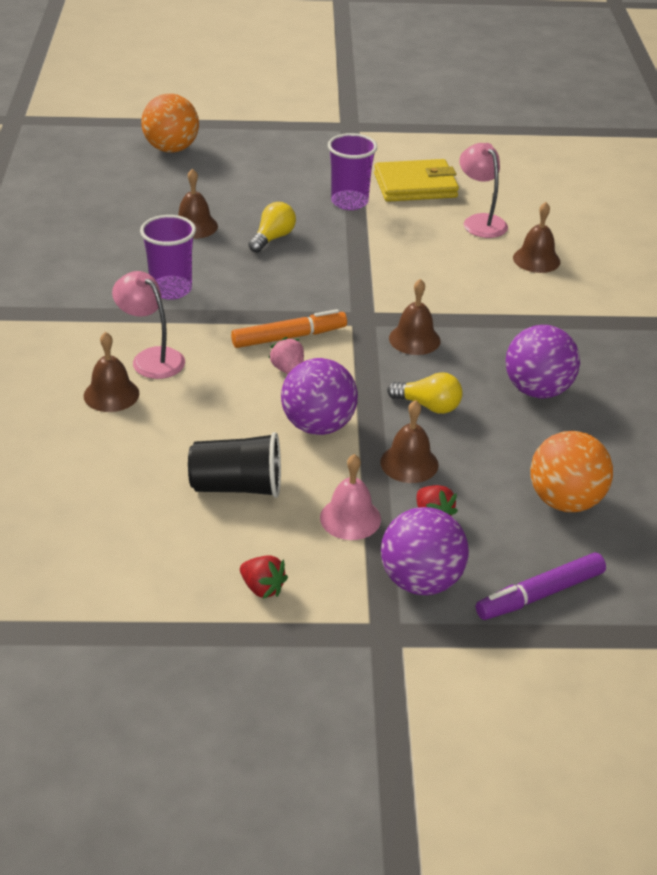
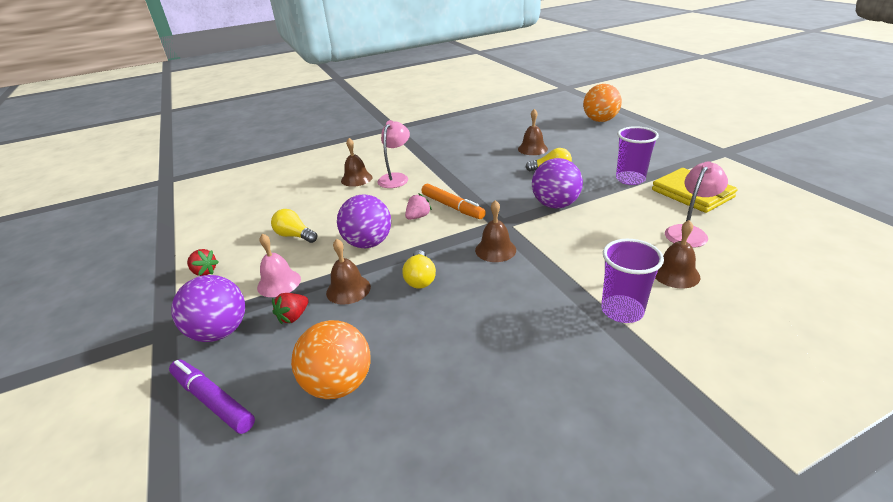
camera: 70 degrees right, 5 degrees down
purple cup [140,215,196,300] -> purple cup moved to [601,239,664,323]
black cup [188,432,281,498] -> yellow light bulb [271,209,317,243]
red strawberry [240,555,288,599] -> red strawberry turned 75 degrees counterclockwise [187,249,219,276]
purple ball [506,325,580,398] -> purple ball moved to [532,158,583,209]

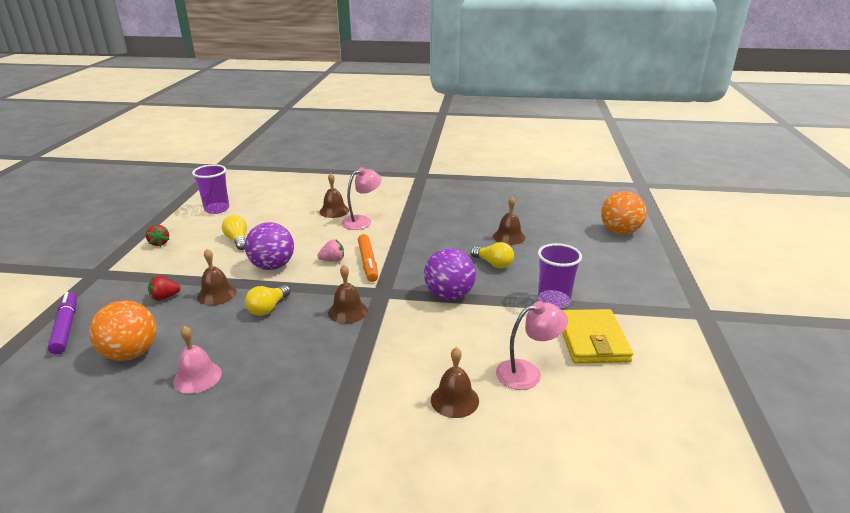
camera: 30 degrees right, 5 degrees down
purple ball [171,275,245,342] -> none
pink bell [257,233,301,297] -> pink bell moved to [173,326,222,394]
purple cup [601,239,664,323] -> purple cup moved to [192,164,229,214]

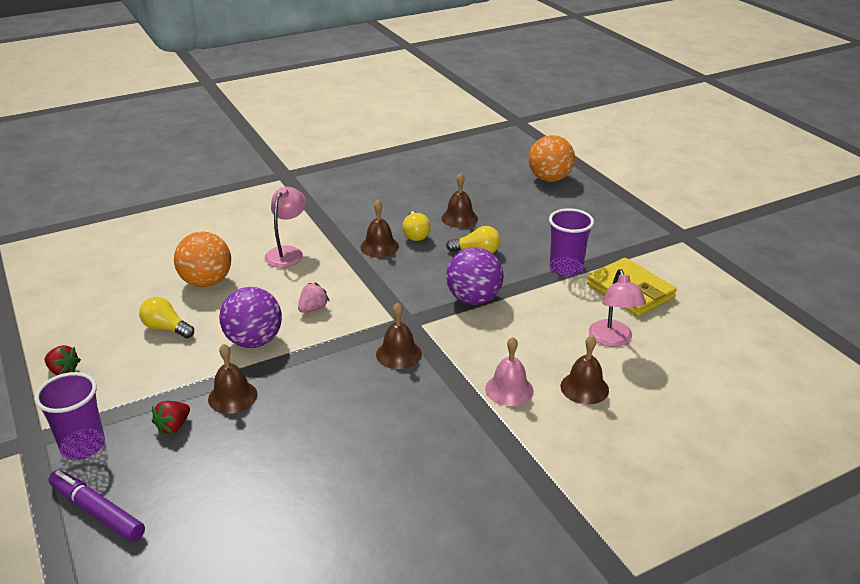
camera: 35 degrees left, 5 degrees up
orange ball [89,301,156,361] -> orange ball moved to [174,232,231,287]
pink bell [173,326,222,394] -> pink bell moved to [485,337,533,406]
purple cup [192,164,229,214] -> purple cup moved to [34,372,105,460]
yellow light bulb [245,285,291,316] -> yellow light bulb moved to [402,211,431,241]
brown bell [319,173,349,218] -> brown bell moved to [360,200,399,257]
orange marker [358,234,378,282] -> none
pink lamp [496,301,568,390] -> pink lamp turned 135 degrees clockwise [589,269,646,347]

